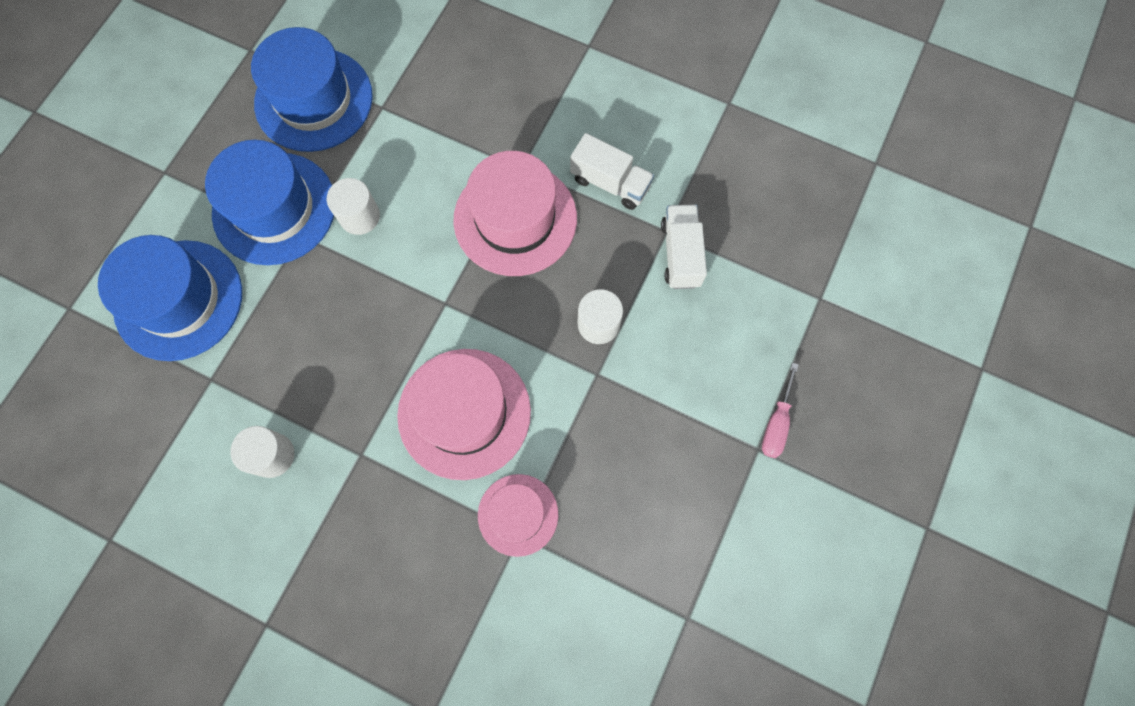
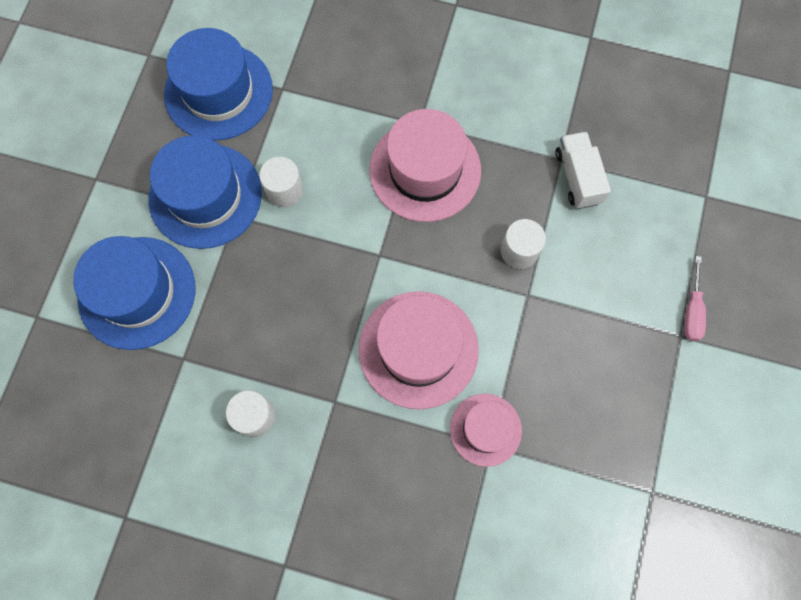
camera: 10 degrees left, 0 degrees up
white truck [570,133,654,210] -> none

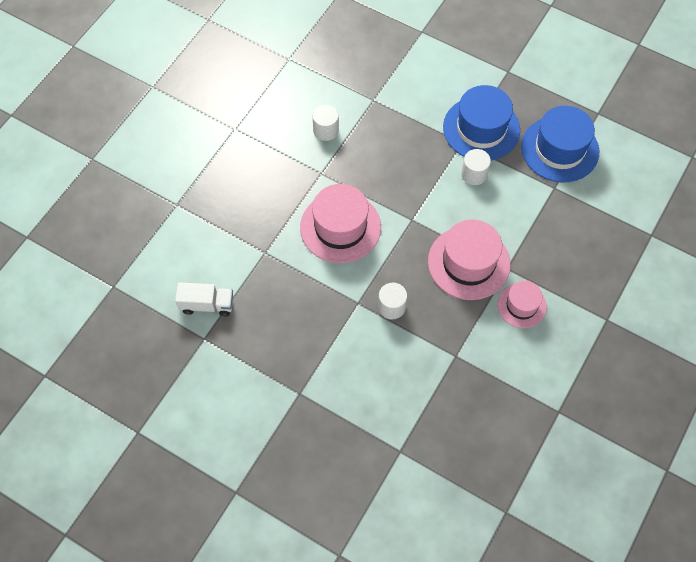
camera: 105 degrees right, 10 degrees down
blue hat [73,236,195,350] -> none
pink hat [450,394,522,467] -> pink hat moved to [497,281,547,328]
white truck [555,132,611,209] -> white truck moved to [175,282,233,316]
pink screwdriver [684,256,706,341] -> none

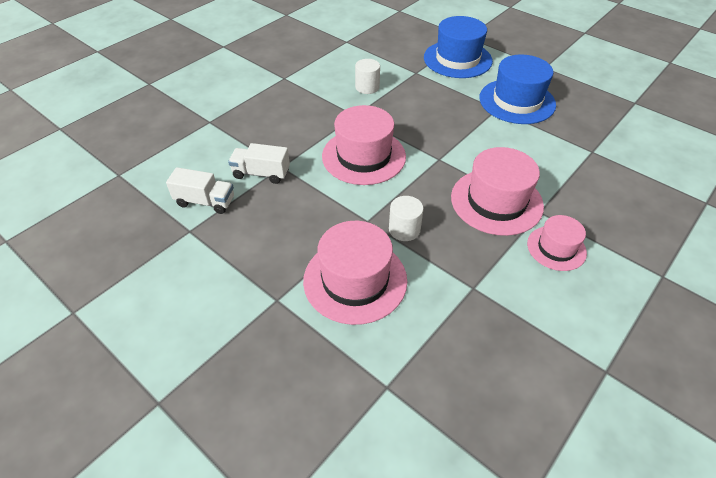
camera: 10 degrees right, 15 degrees down
white cylinder [461,149,491,185] -> none
blue hat [521,106,599,183] -> blue hat moved to [424,16,493,78]
none -> white truck [228,143,290,184]
none -> pink hat [303,221,407,325]

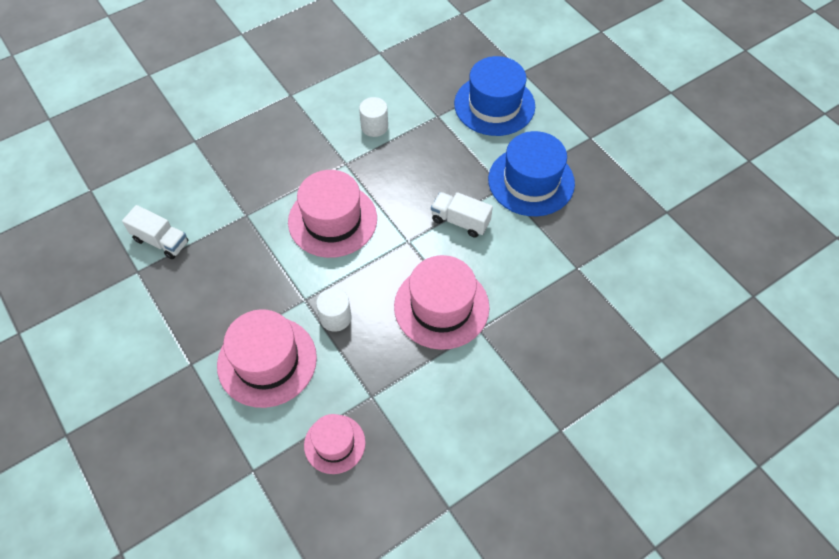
camera: 15 degrees right, 10 degrees up
white truck [228,143,290,184] -> white truck moved to [431,192,493,237]
pink hat [527,215,587,271] -> pink hat moved to [304,414,365,474]

